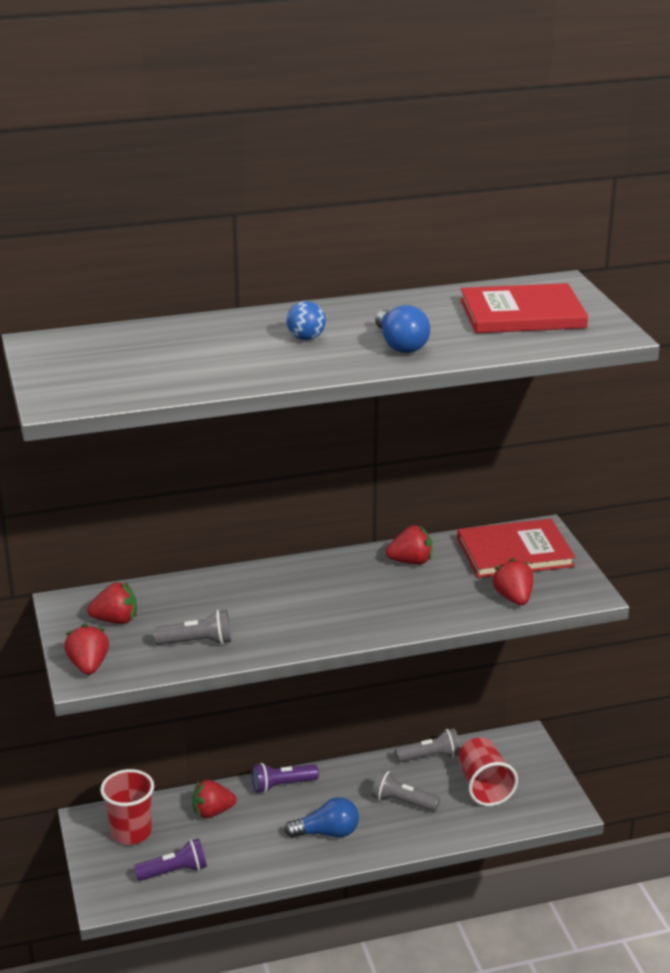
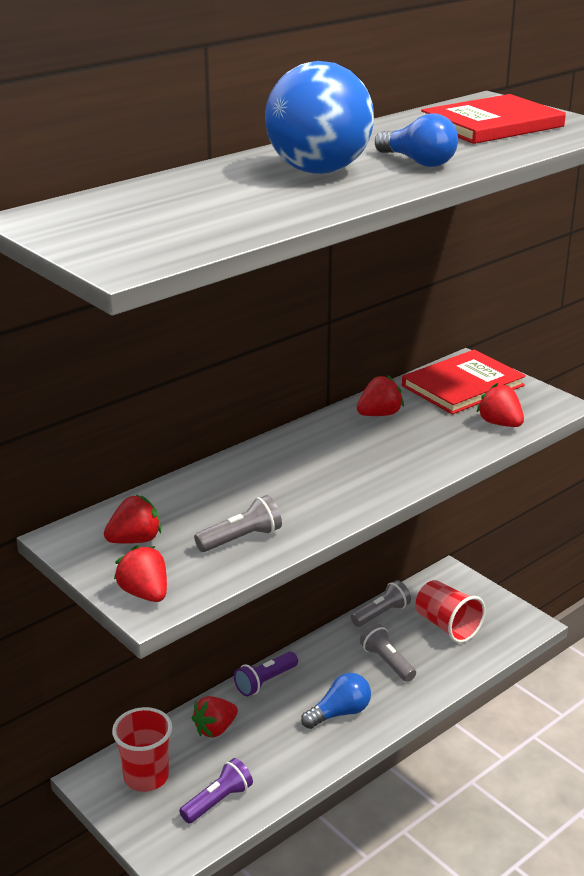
camera: 25 degrees left, 0 degrees up
blue ball [287,301,326,340] -> blue ball [265,61,374,174], size x2.46
grey flashlight [372,770,440,812] -> grey flashlight turned 60 degrees clockwise [360,624,416,682]

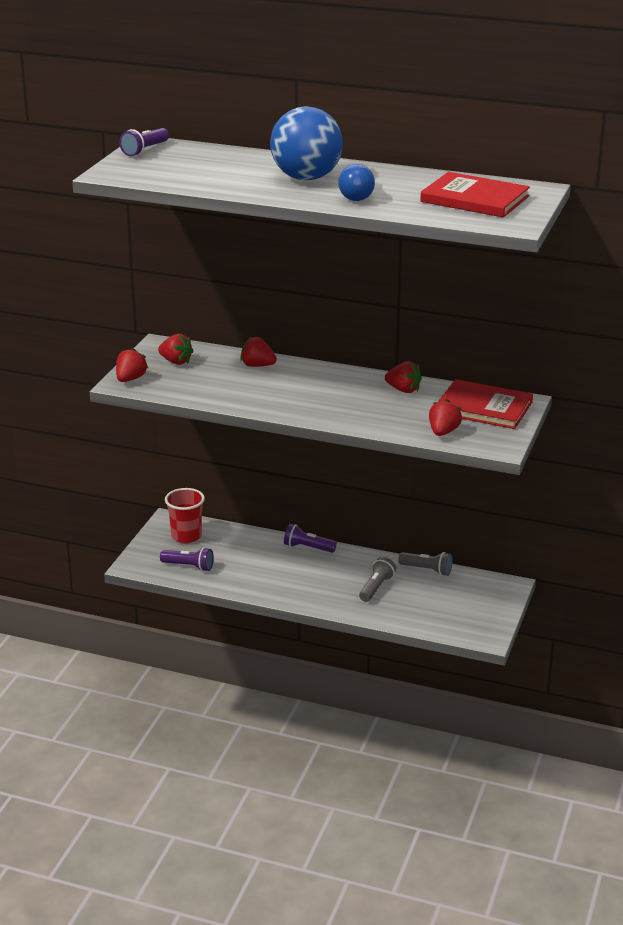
camera: 60 degrees right, 0 degrees up
red strawberry [192,696,238,738] -> red strawberry moved to [240,337,277,367]
grey flashlight [194,495,282,552] -> none
blue light bulb [301,673,371,729] -> none
red cup [415,580,485,643] -> none
none -> purple flashlight [119,128,169,156]

